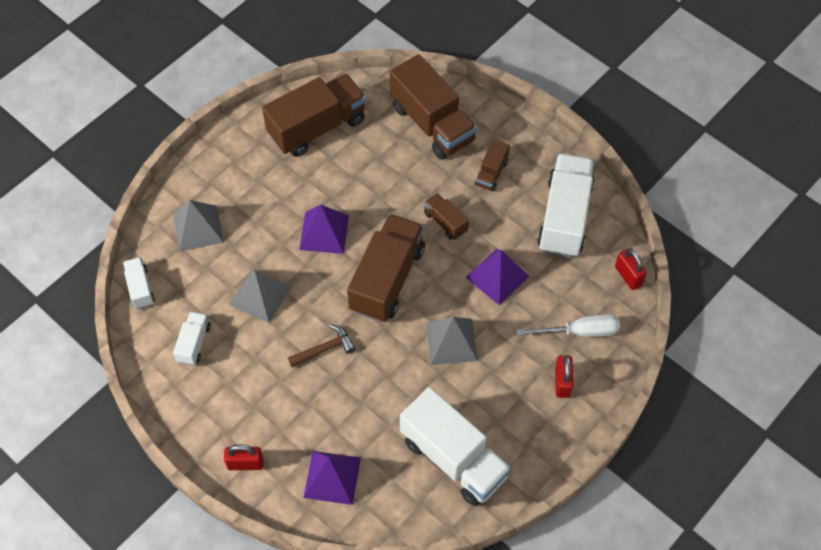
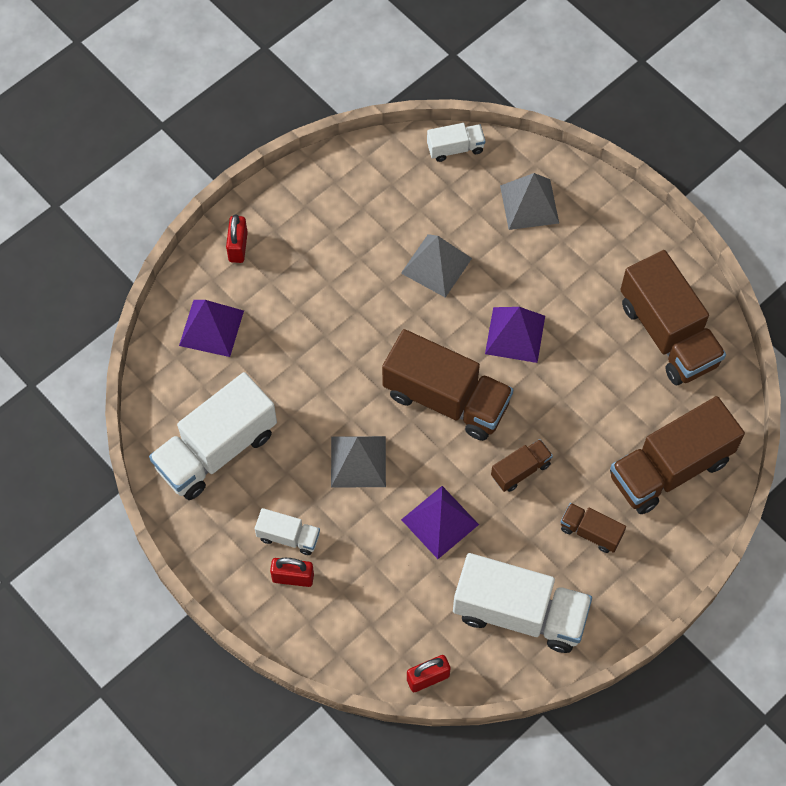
camera: 95 degrees right, 5 degrees up
white truck [173,312,211,366] -> white truck moved to [255,508,320,555]
brown hammer [288,324,356,367] -> none
white screwdriver [516,314,620,337] -> none

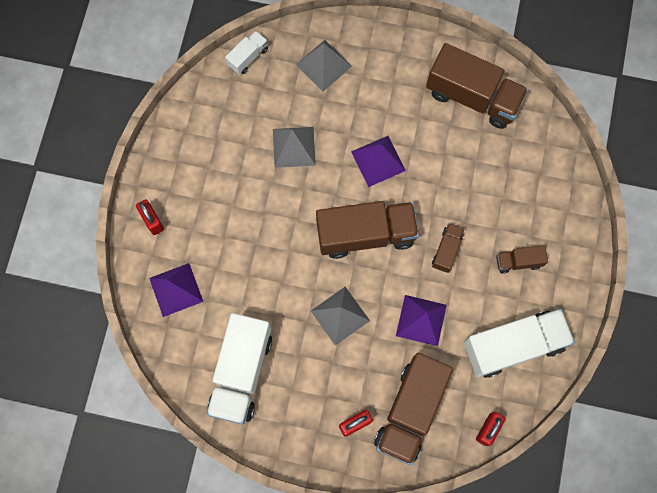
camera: 35 degrees left, 10 degrees up
white truck [255,508,320,555] -> none
brown truck [610,396,745,514] -> brown truck moved to [374,353,453,465]

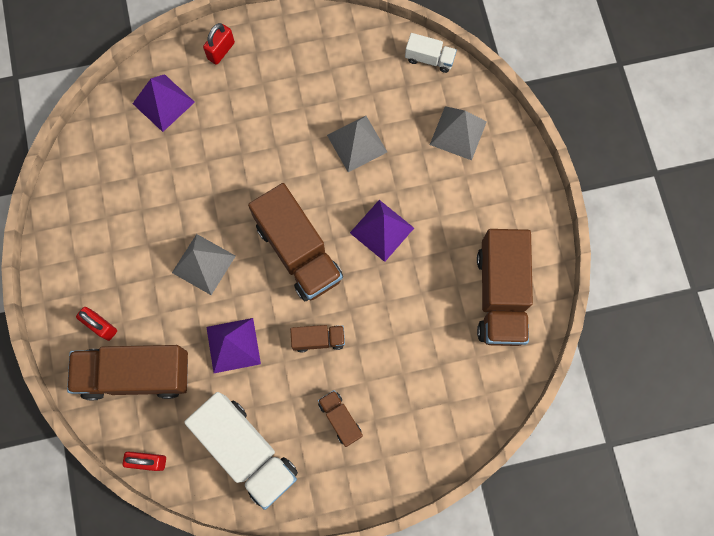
camera: 65 degrees right, 0 degrees up
white truck [207,313,272,424] -> none

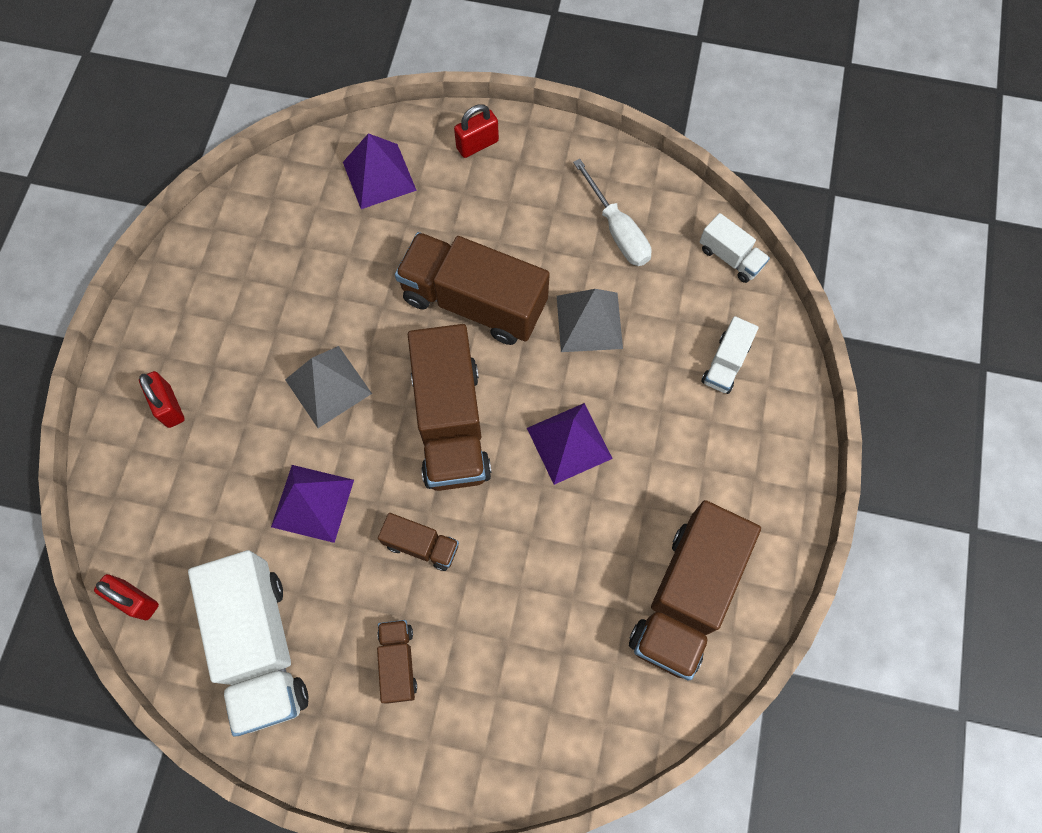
camera: 25 degrees right, 5 degrees down
brown truck [67,345,188,400] -> brown truck moved to [395,232,550,345]
grey pyramid [430,106,487,160] -> white truck [701,316,759,394]
none -> white screwdriver [573,159,652,266]

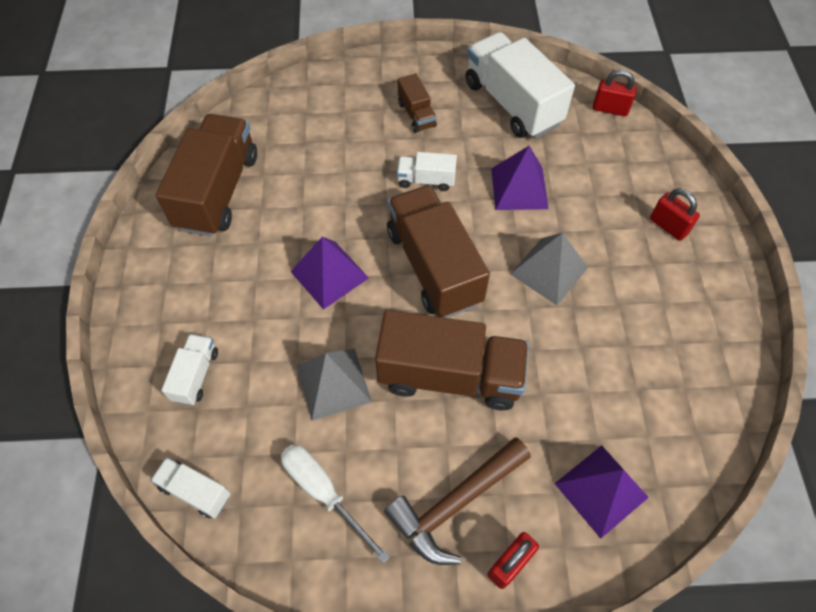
camera: 165 degrees right, 10 degrees down
brown truck [378,513,459,571] -> white truck [397,152,457,191]
none -> brown hammer [384,437,531,565]

